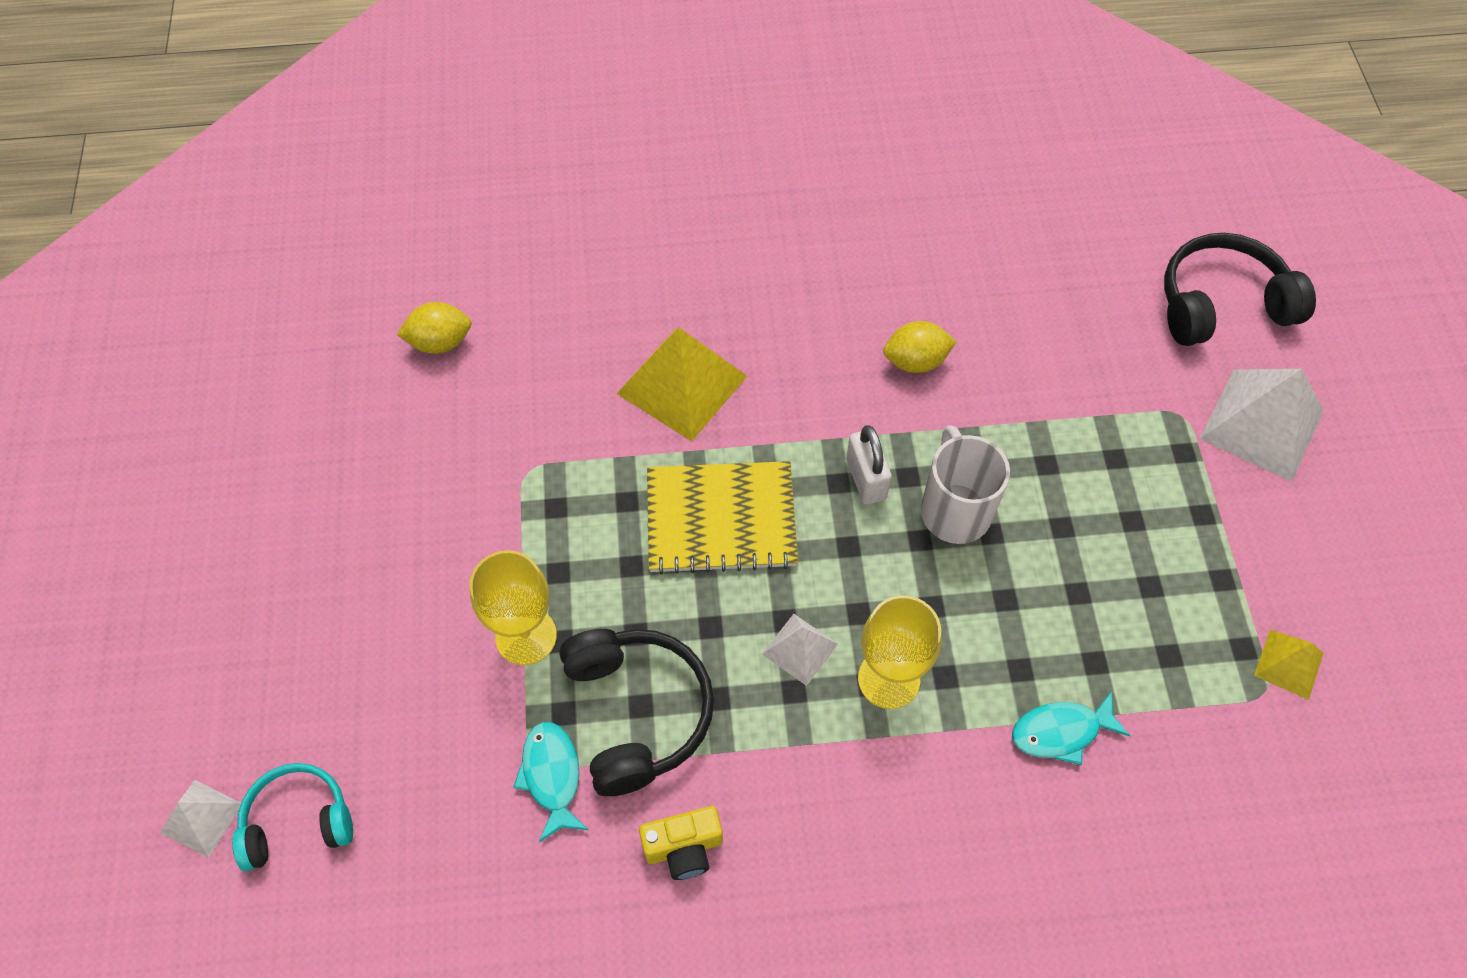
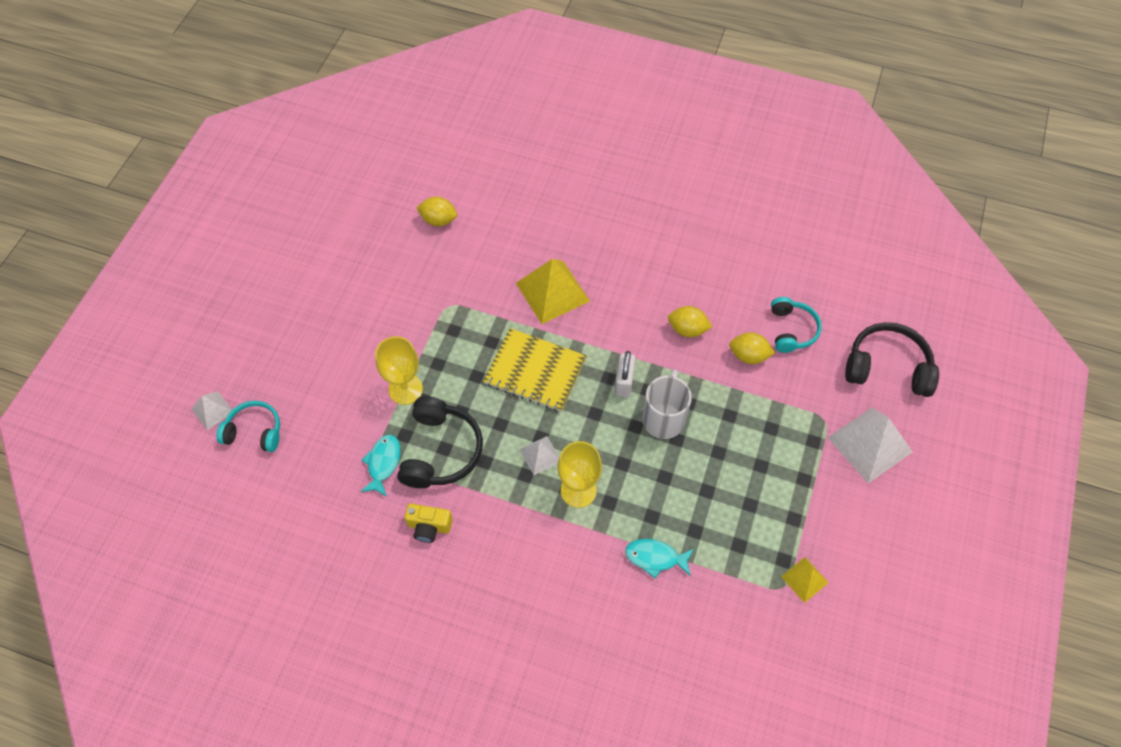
camera: 25 degrees right, 0 degrees up
none -> yellow lemon [729,332,775,364]
none -> turquoise headphones [771,297,822,353]

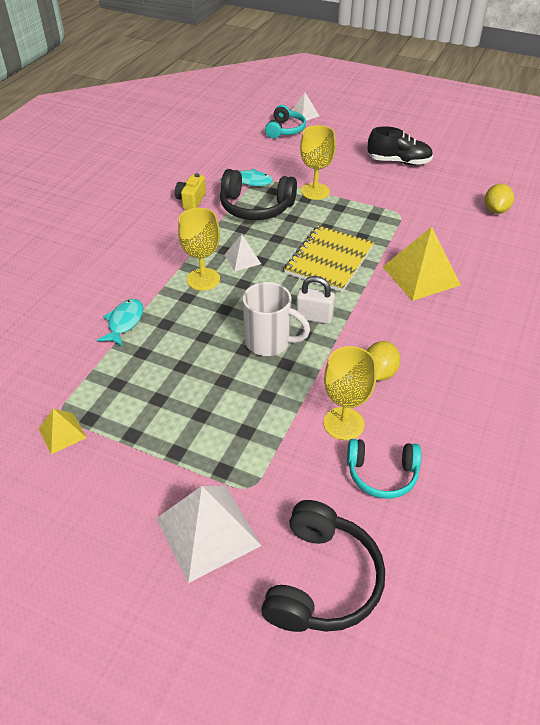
camera: 95 degrees right, 15 degrees down
yellow lemon [729,332,775,364] -> yellow goblet [324,346,376,440]
none -> black shoe [368,126,433,165]

